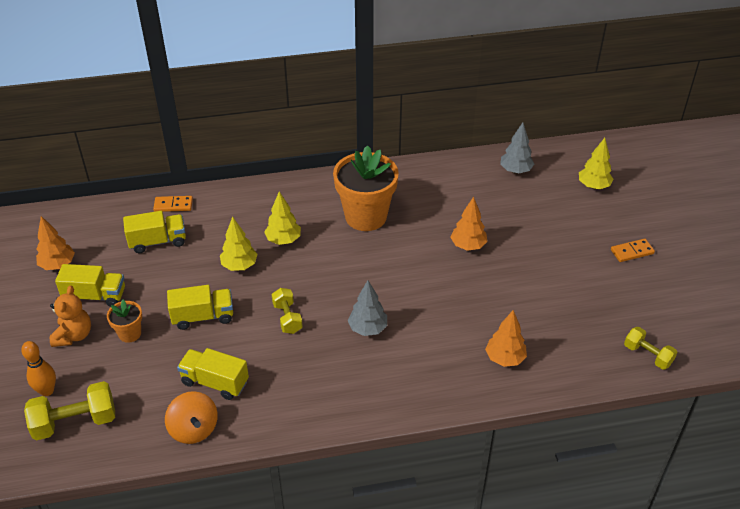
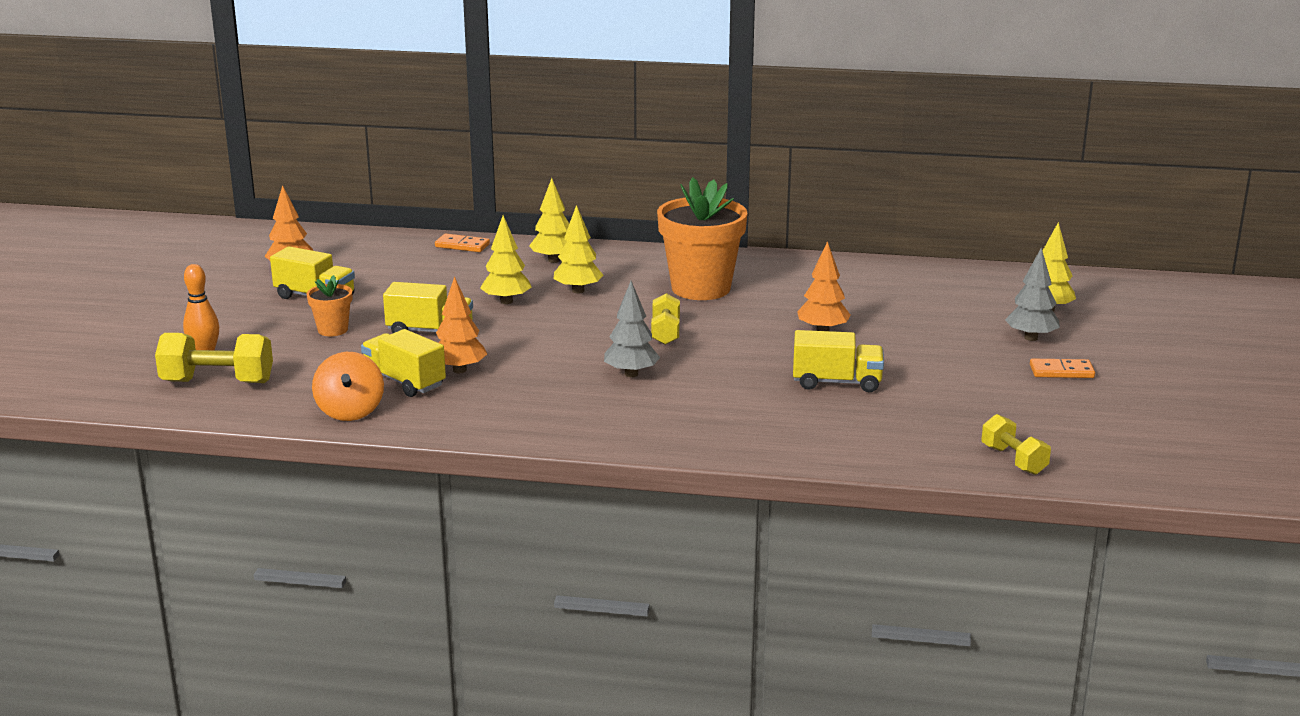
camera: 20 degrees right, 20 degrees down
orange teddy bear [50,286,91,347] -> none
yellow truck [123,211,186,253] -> yellow truck moved to [793,330,884,392]
yellow dumbbell [272,288,303,334] -> yellow dumbbell moved to [651,293,680,345]
orange tree [485,310,527,367] -> orange tree moved to [436,276,487,373]
grey tree [500,123,534,174] -> grey tree moved to [1005,248,1060,341]
none -> yellow tree [529,178,569,263]

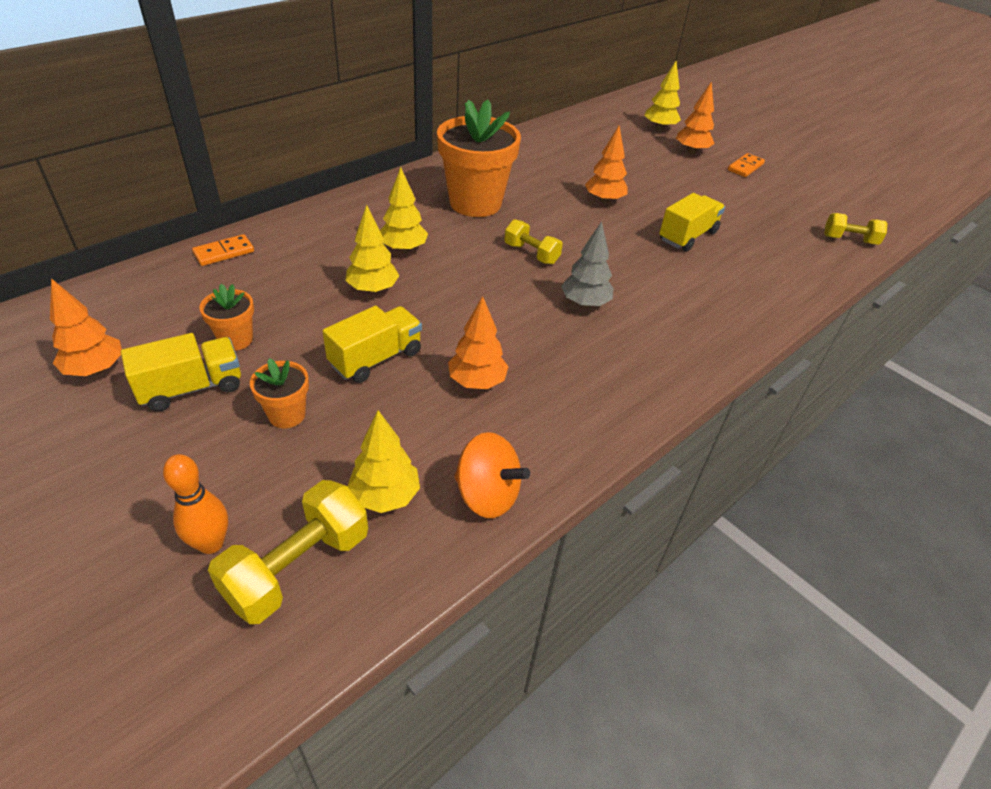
camera: 55 degrees left, 20 degrees up
yellow truck [361,329,446,397] -> none
yellow tree [529,178,569,263] -> yellow tree moved to [347,410,420,513]
grey tree [1005,248,1060,341] -> orange tree [676,81,715,154]
none -> orange flower pot [199,284,254,351]

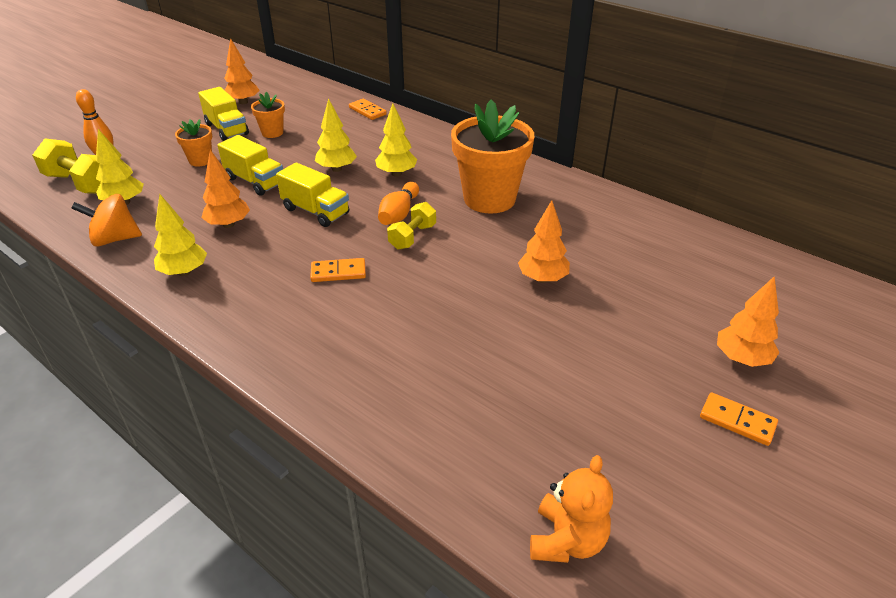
camera: 85 degrees right, 5 degrees down
orange spinning top [454,432,530,518] -> orange spinning top turned 60 degrees clockwise [71,194,142,247]
grey tree [561,221,613,308] -> orange domino [310,258,366,282]
yellow tree [644,61,681,130] -> yellow tree moved to [154,194,207,276]
yellow truck [659,193,725,251] -> yellow truck moved to [276,162,349,227]
yellow dumbbell [824,213,888,245] -> orange teddy bear [530,455,613,563]
none -> orange bowling pin [378,182,419,225]

